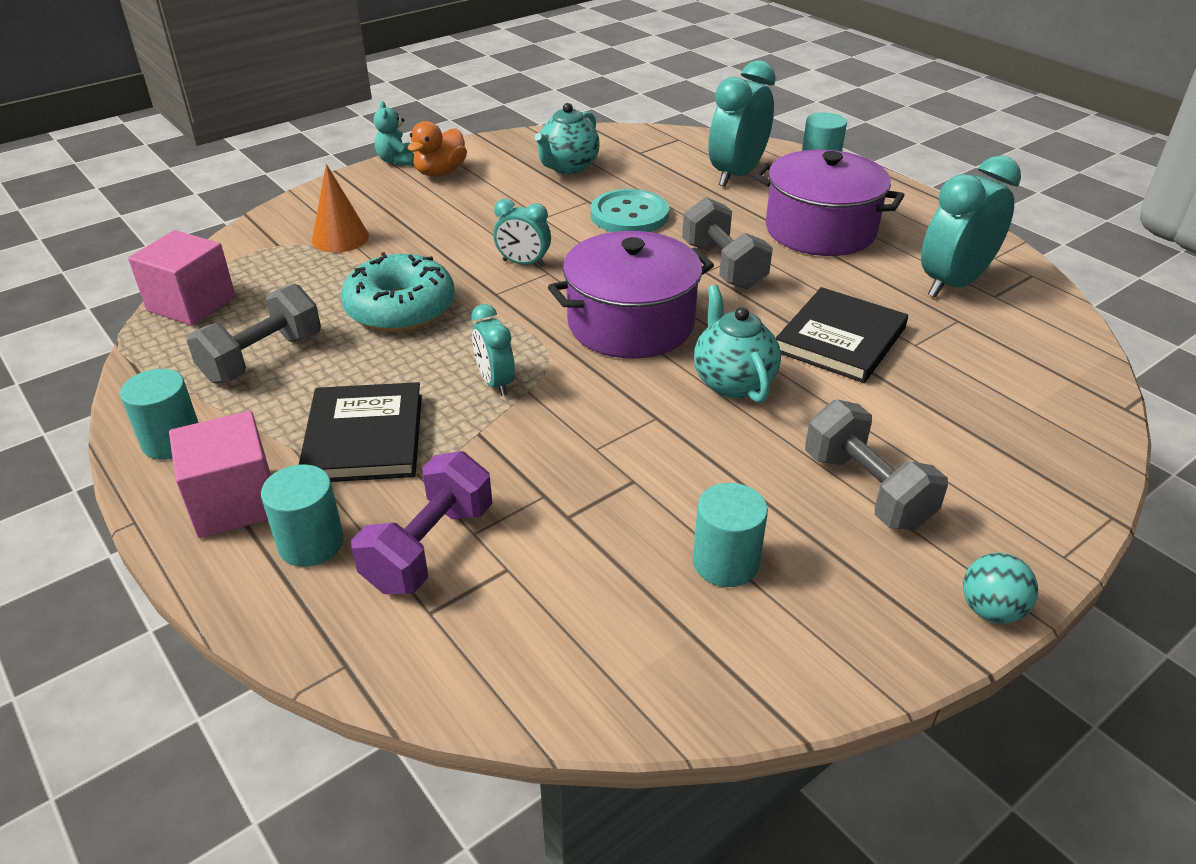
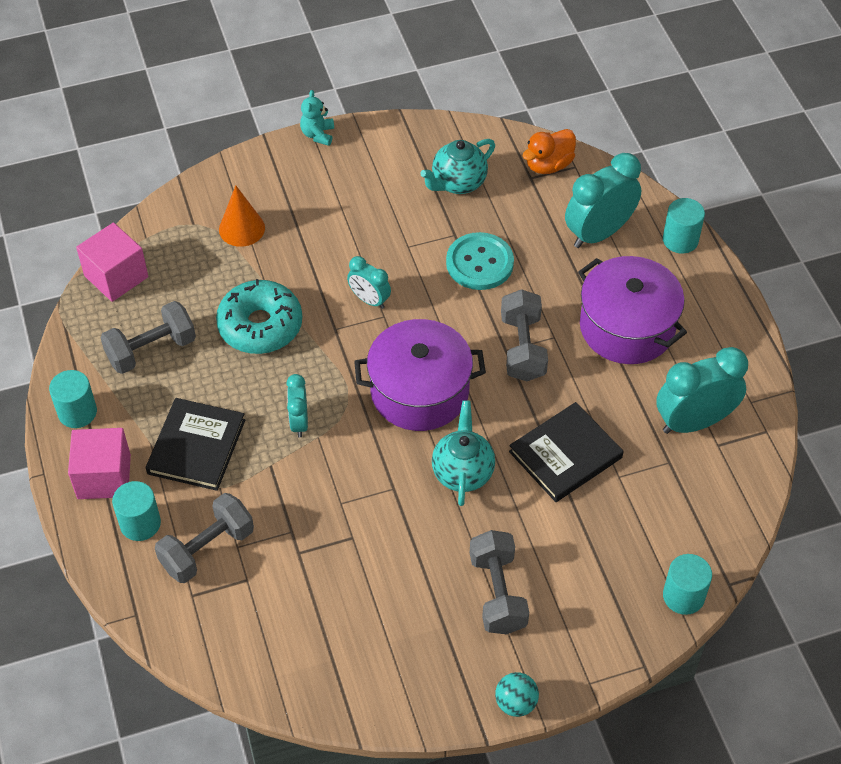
camera: 20 degrees right, 15 degrees up
purple dumbbell [351,451,492,594] -> grey dumbbell [155,493,254,583]
orange duck [408,121,467,177] -> orange duck moved to [523,129,576,174]
turquoise cylinder [693,483,768,587] -> turquoise cylinder moved to [663,554,712,615]

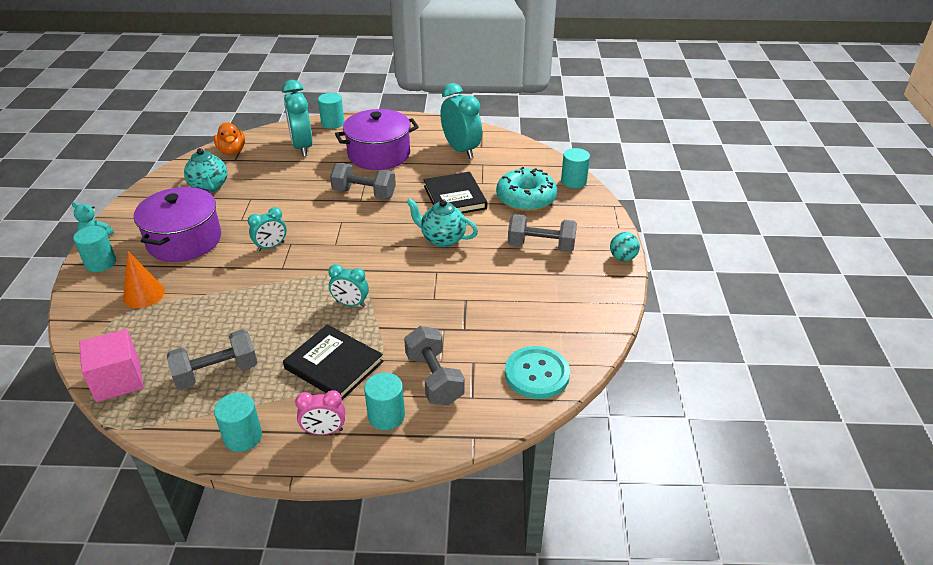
camera: 70 degrees left, 15 degrees down
pink cube [68,428,131,499] -> pink clock [295,390,345,435]
grey dumbbell [100,301,196,374] -> grey dumbbell turned 75 degrees clockwise [167,329,257,390]
turquoise donut [216,279,302,354] -> turquoise donut moved to [496,167,557,212]
purple pot [354,319,486,431] -> purple pot moved to [134,187,221,262]
turquoise button [446,232,514,290] -> turquoise button moved to [505,346,570,399]
turquoise clock [656,347,748,434] -> turquoise clock turned 150 degrees clockwise [440,83,482,159]
none -> turquoise cylinder [73,226,116,272]

